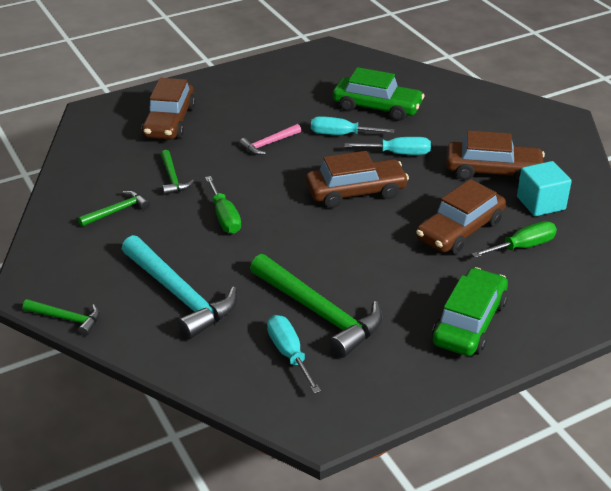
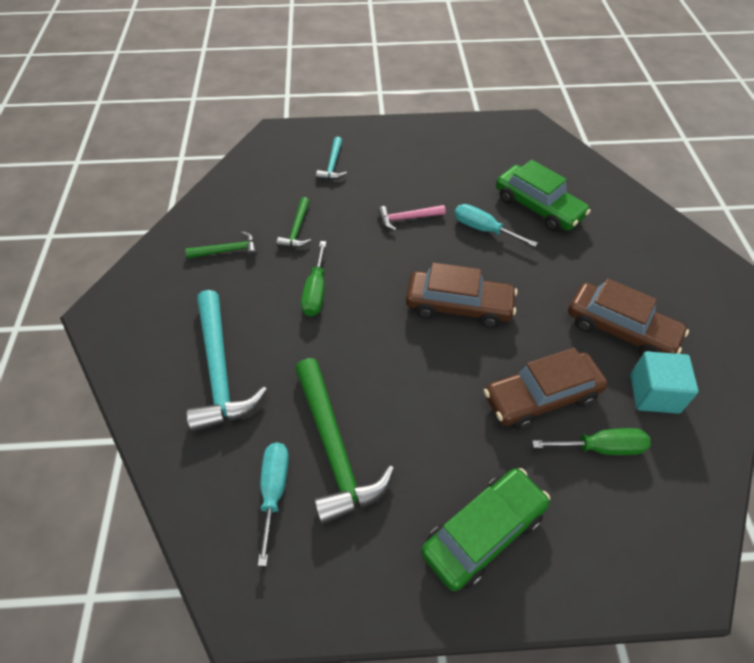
camera: 25 degrees right, 15 degrees up
green hammer [23,299,100,336] -> none
brown car [142,78,196,140] -> turquoise hammer [316,137,347,180]
turquoise screwdriver [345,137,431,155] -> none

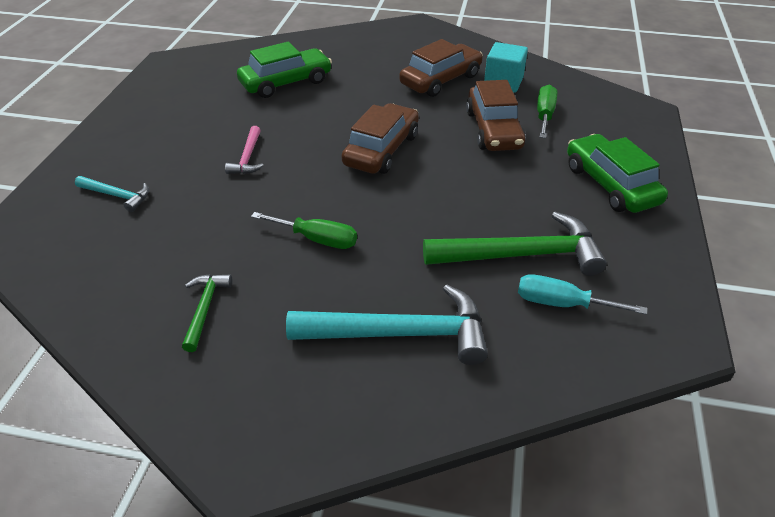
camera: 75 degrees left, 10 degrees down
green hammer [277,197,311,248] -> none
turquoise screwdriver [454,204,538,247] -> none

